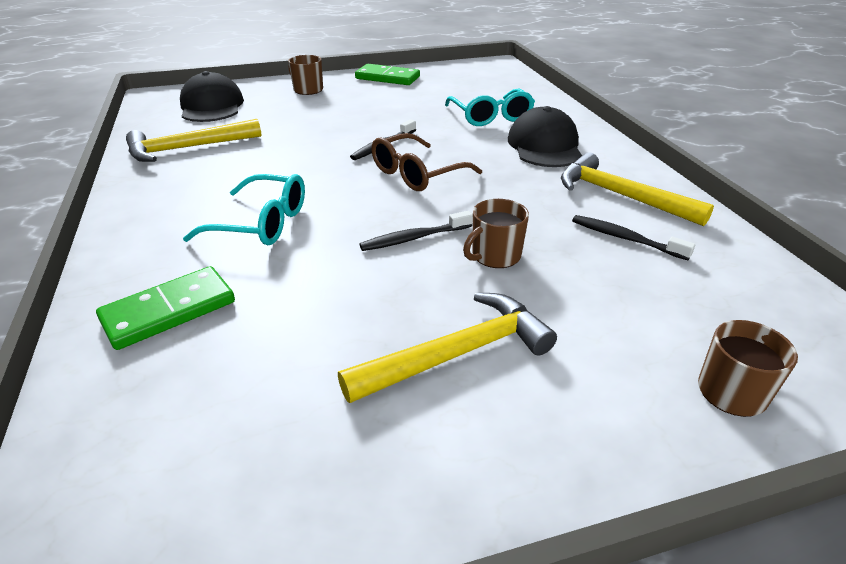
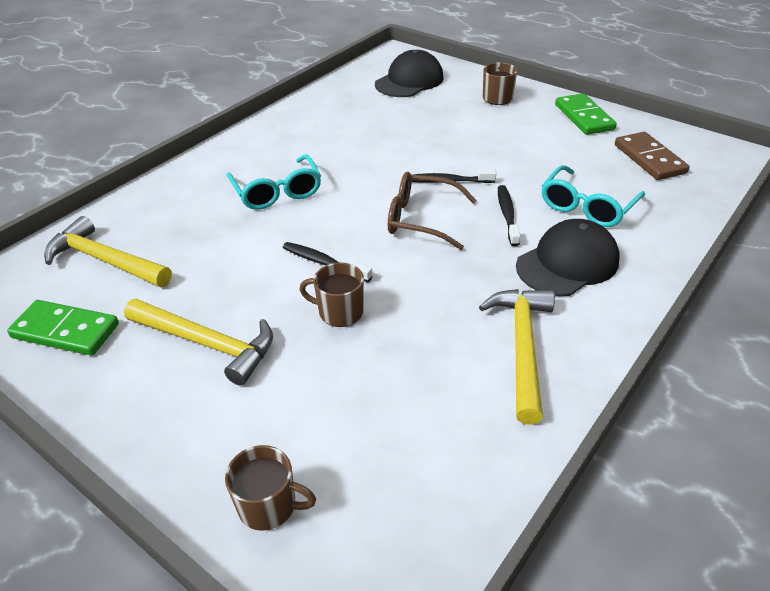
camera: 55 degrees right, 5 degrees up
green domino [96,266,235,350] -> green domino moved to [7,300,119,356]
yellow hammer [126,119,262,162] -> yellow hammer moved to [44,216,172,287]
black toothbrush [572,215,695,260] -> black toothbrush moved to [498,185,520,246]
none -> brown domino [615,132,690,180]

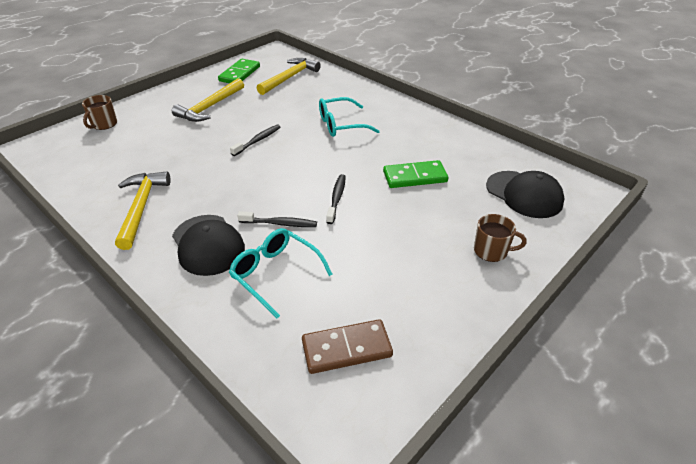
camera: 95 degrees right, 0 degrees up
brown mug [299,263,364,327] -> none
brown glasses [388,172,477,250] -> none
yellow hammer [479,289,555,425] -> yellow hammer turned 105 degrees counterclockwise [115,171,171,250]
green domino [555,93,617,135] -> green domino moved to [383,160,448,188]

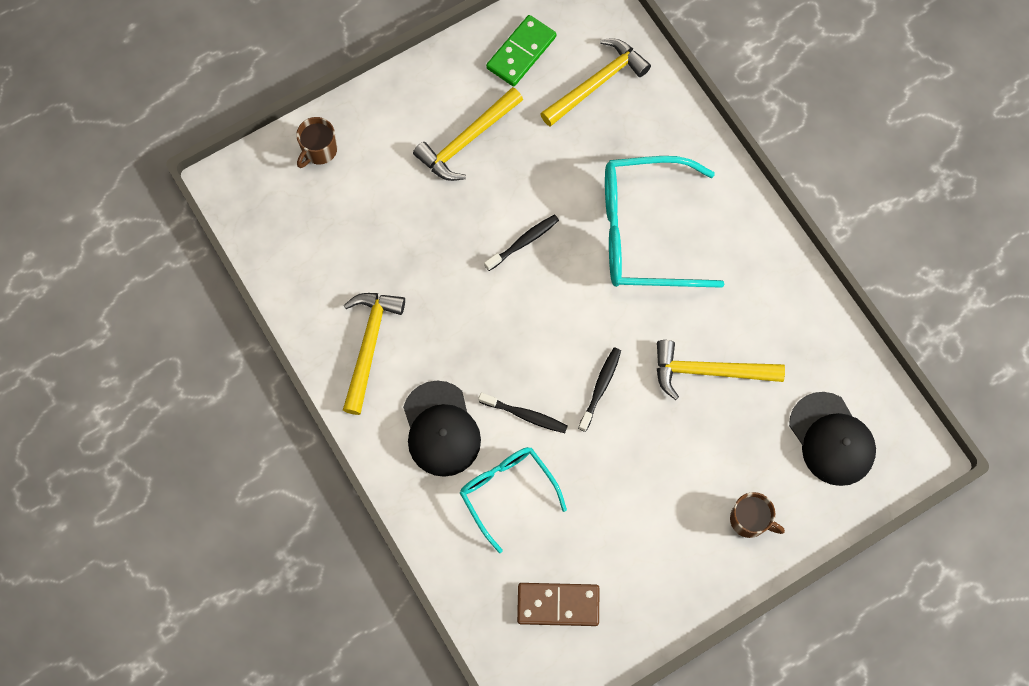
camera: 15 degrees right, 30 degrees up
turquoise glasses [319,97,380,137] -> turquoise glasses [605,156,725,288], size x1.64
green domino [383,160,448,188] -> yellow hammer [657,340,785,400]

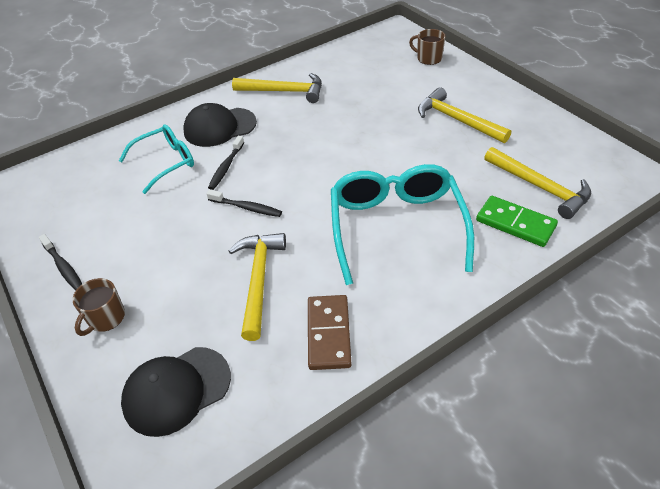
camera: 90 degrees right, 25 degrees down
black toothbrush [484,215,559,271] -> black toothbrush moved to [39,234,82,290]
green domino [486,15,556,87] -> green domino moved to [476,196,558,247]
brown domino [517,583,599,626] -> brown domino moved to [308,295,352,370]

